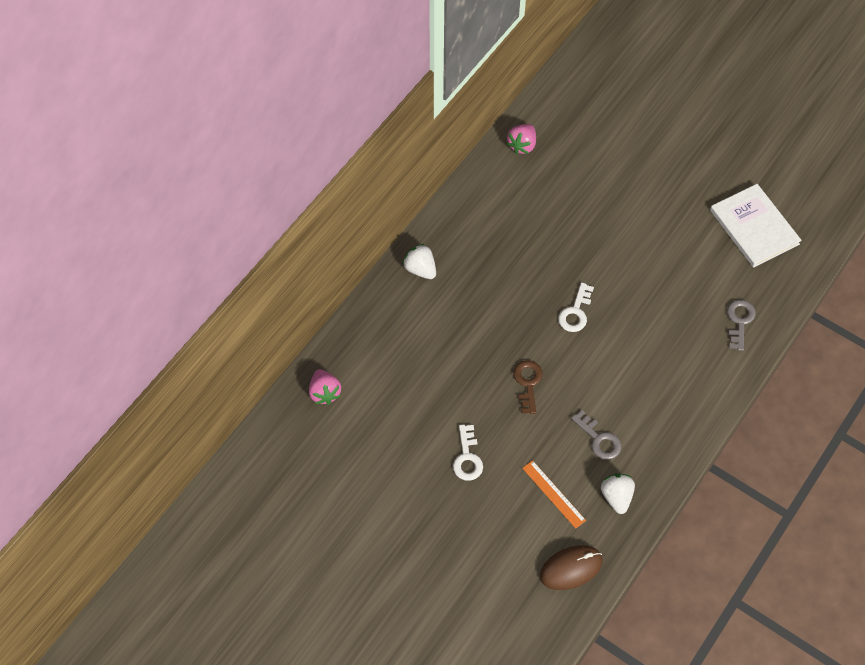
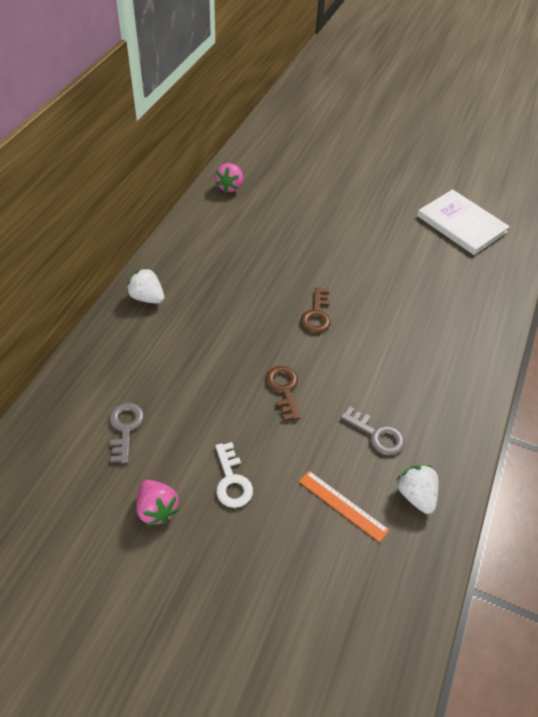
camera: 15 degrees left, 10 degrees down
pink strawberry [309,369,341,405] -> pink strawberry moved to [137,480,180,526]
brown mouse [540,545,603,590] -> none
white key [558,282,594,332] -> brown key [300,287,331,333]
grey key [727,299,756,351] -> grey key moved to [109,402,144,464]

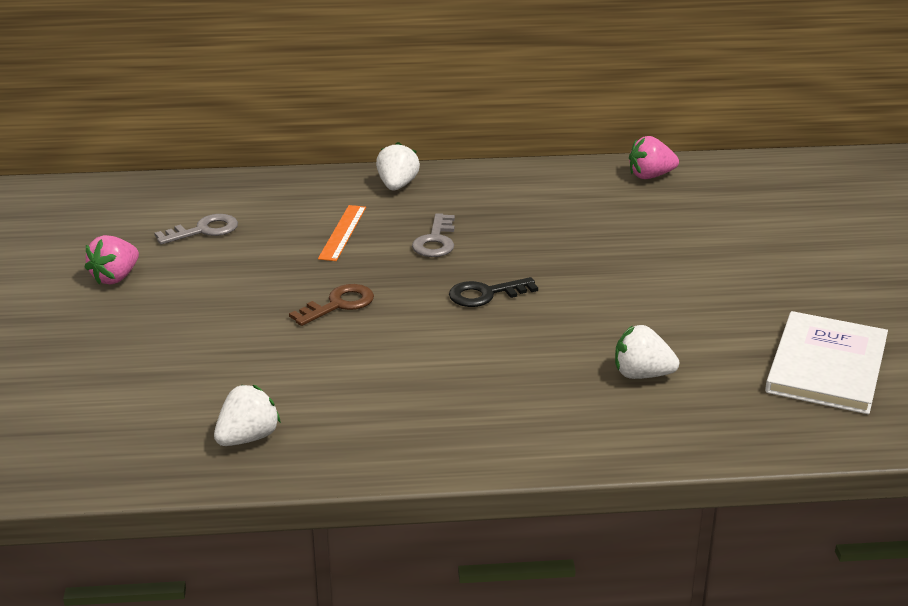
camera: 65 degrees right, 20 degrees down
white key [215,442,253,508] -> none
orange ruler [299,471,389,542] -> orange ruler moved to [318,205,366,261]
brown key [300,287,331,333] -> black key [449,277,538,307]
grey key [340,407,405,455] -> grey key moved to [412,213,455,257]
none -> white strawberry [615,325,679,379]

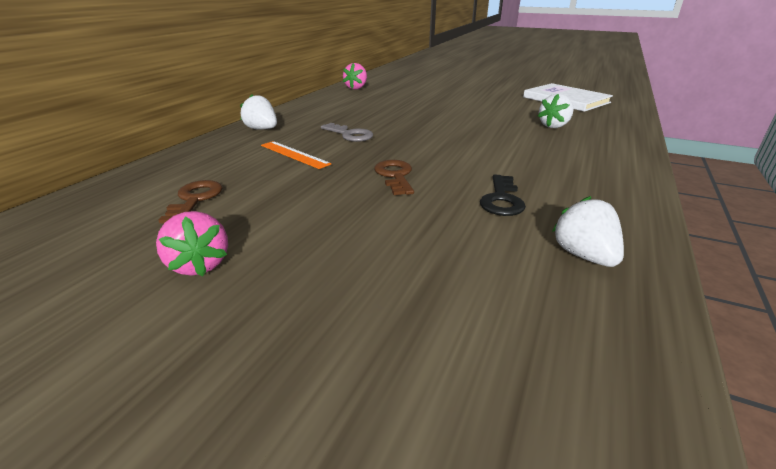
camera: 60 degrees left, 0 degrees up
grey key [154,214,238,245] -> brown key [159,180,222,224]
black key [449,277,538,307] -> black key moved to [480,175,526,216]

